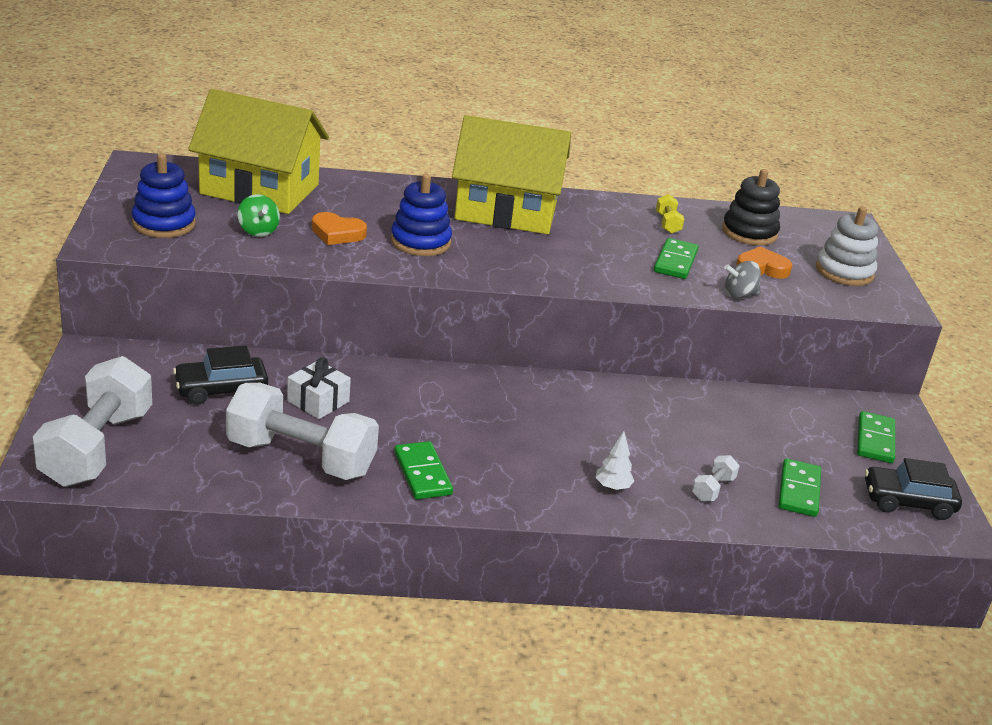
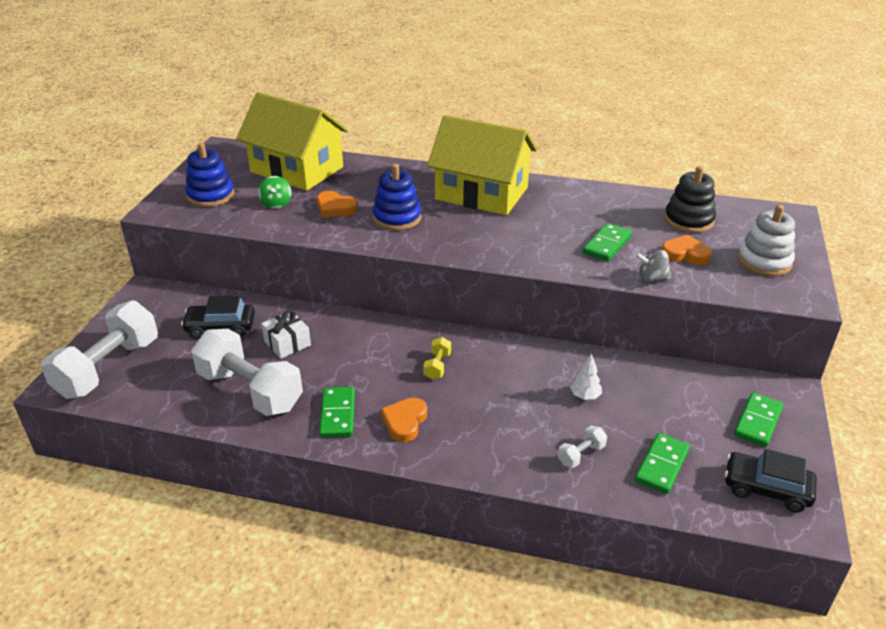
camera: 20 degrees right, 5 degrees up
white tree [596,431,634,490] -> white tree moved to [570,353,602,400]
yellow dumbbell [656,194,684,234] -> yellow dumbbell moved to [423,337,451,380]
none -> orange heart [381,398,427,442]

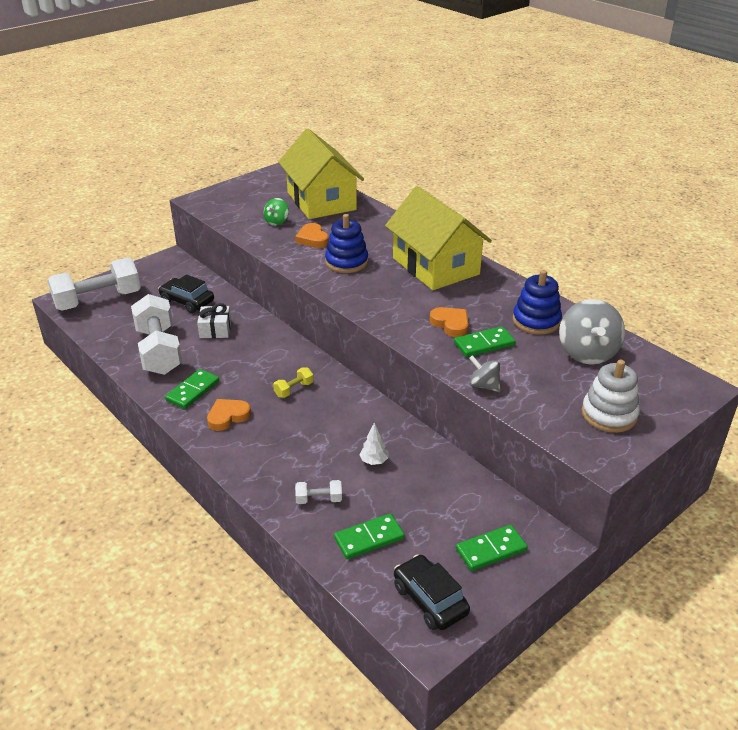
camera: 35 degrees right, 0 degrees up
blue stacking toy [185,143,234,207] -> blue stacking toy moved to [513,270,562,335]
orange heart [661,235,712,265] -> orange heart moved to [430,307,468,337]
black stacking toy [664,166,716,233] -> grey spinning top [559,299,625,365]

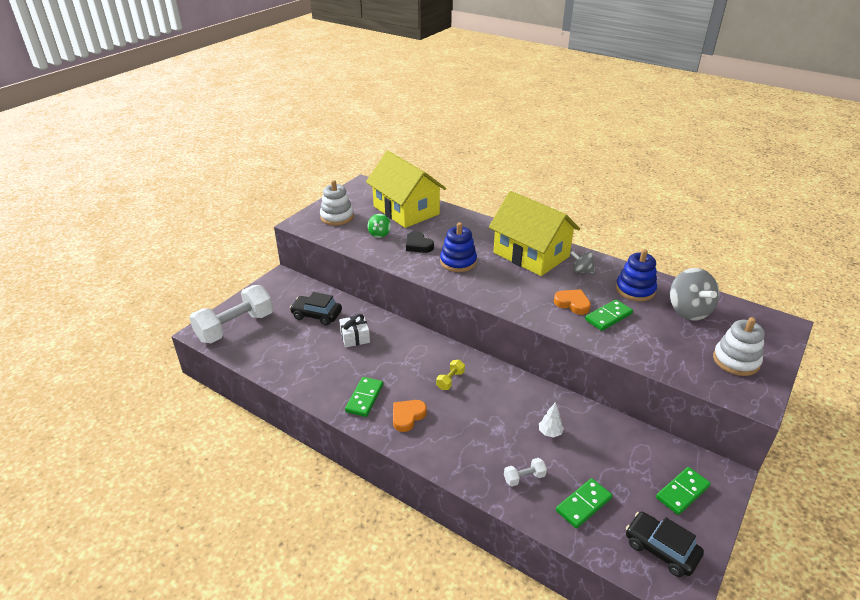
camera: 15 degrees left, 0 degrees up
white dumbbell [131,294,182,375] -> none
orange heart [295,223,329,248] -> black heart [406,231,434,253]
grey spinning top [469,355,501,392] -> grey spinning top moved to [571,251,595,274]
none -> white stacking toy [320,180,354,226]

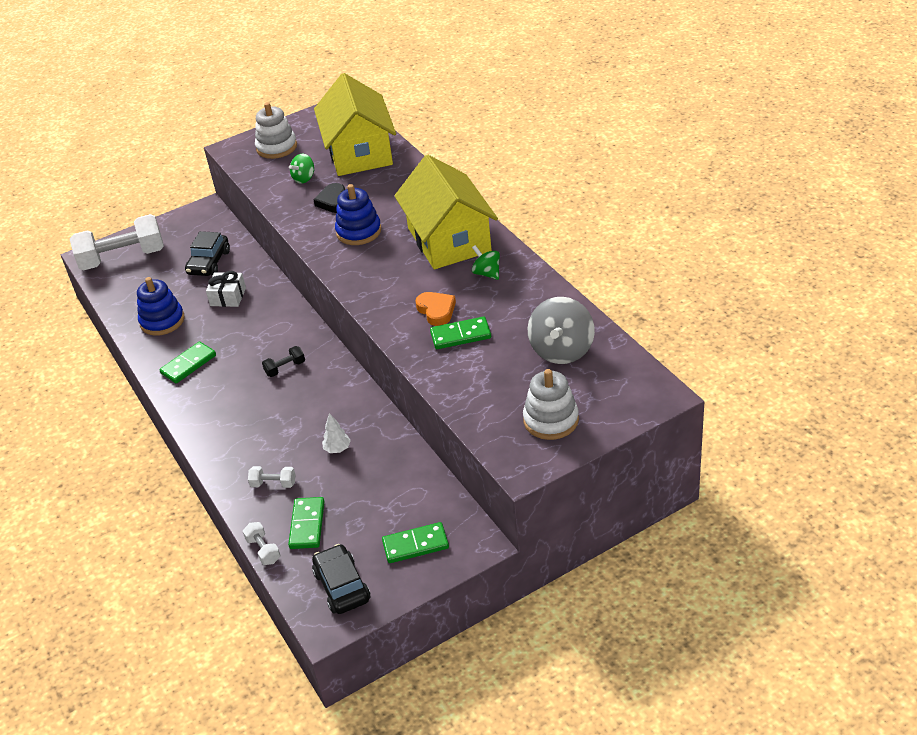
camera: 30 degrees right, 5 degrees up
black car [290,292,342,325] -> black car turned 120 degrees counterclockwise [185,231,230,276]
orange heart [393,400,427,432] -> none
yellow dumbbell [436,360,465,390] -> black dumbbell [262,346,305,377]
green domino [556,478,612,528] -> green domino turned 75 degrees counterclockwise [288,497,325,549]
grey spinning top [571,251,595,274] -> green spinning top [472,245,500,280]
blue stacking toy [616,249,657,301] -> blue stacking toy moved to [137,277,185,336]
none -> white dumbbell [243,522,281,565]

